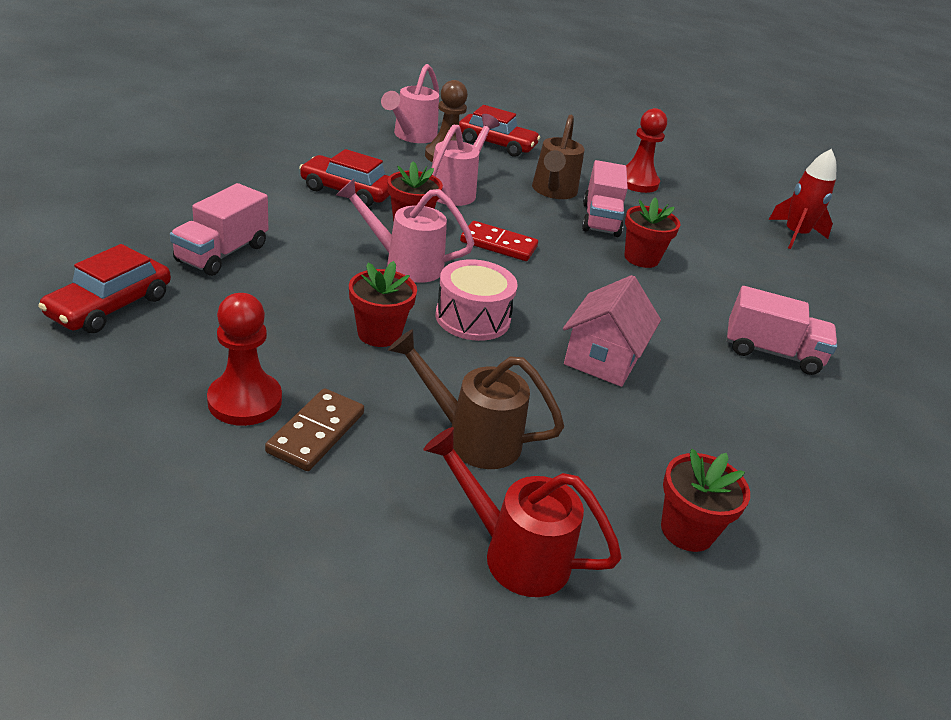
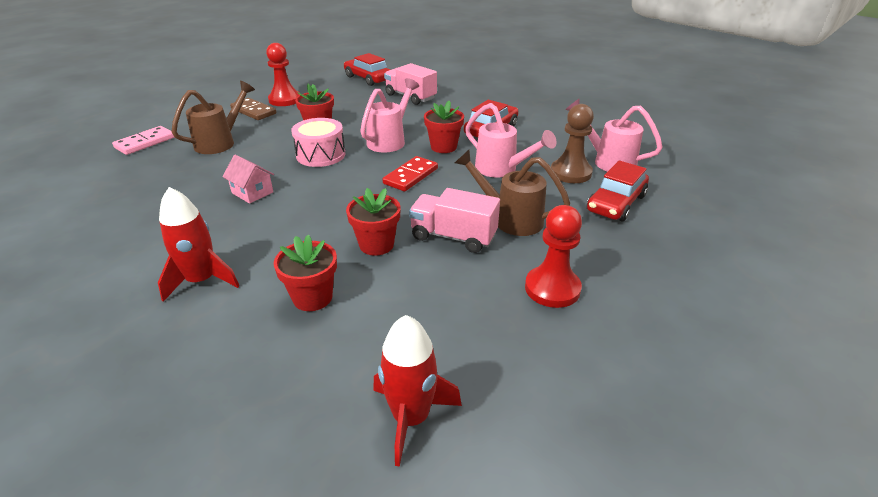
camera: 110 degrees right, 0 degrees up
red watering can [423,427,622,597] -> pink domino [112,126,174,155]
pink house [563,275,661,387] -> pink house [223,154,274,204], size x0.66
red flower pot [661,449,750,552] -> red flower pot moved to [274,235,337,311]
pink truck [726,286,837,375] -> red rocket [158,187,239,302]

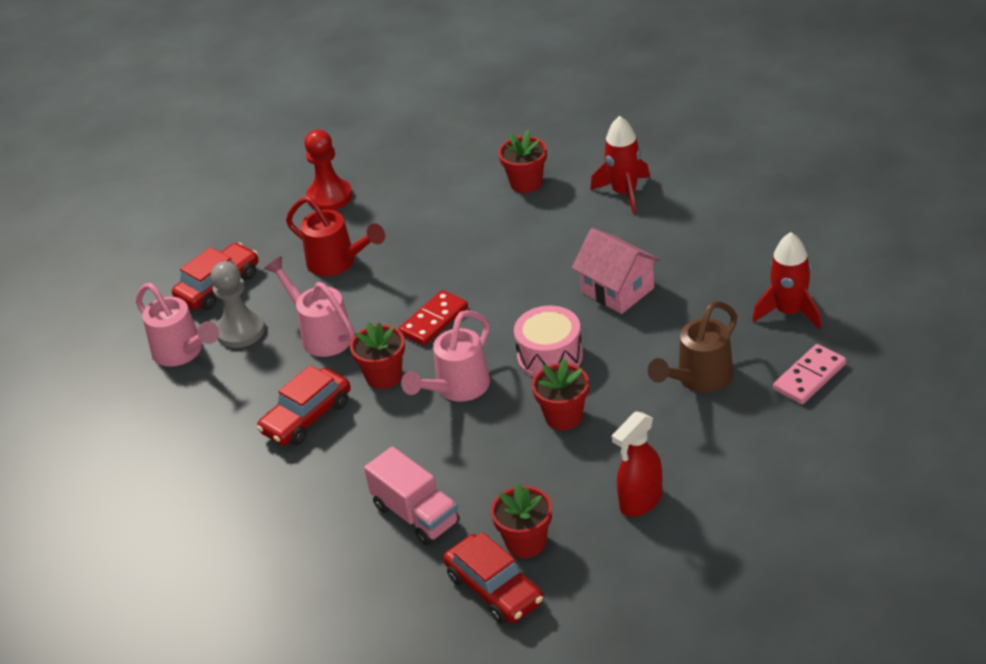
camera: 170 degrees left, 5 degrees up
pink house [223,154,274,204] -> pink house [572,228,660,314], size x1.52
brown domino [230,98,276,120] -> none
red pawn [266,43,299,106] -> red spray bottle [612,411,662,517]
red flower pot [346,188,401,256] -> red flower pot moved to [491,482,552,558]
red rocket [373,315,462,467] -> red rocket moved to [752,232,821,330]
pink truck [409,188,500,253] -> none
brown watering can [455,150,570,236] -> red watering can [286,196,385,276]
brown pawn [551,104,594,183] -> grey pawn [210,261,265,348]

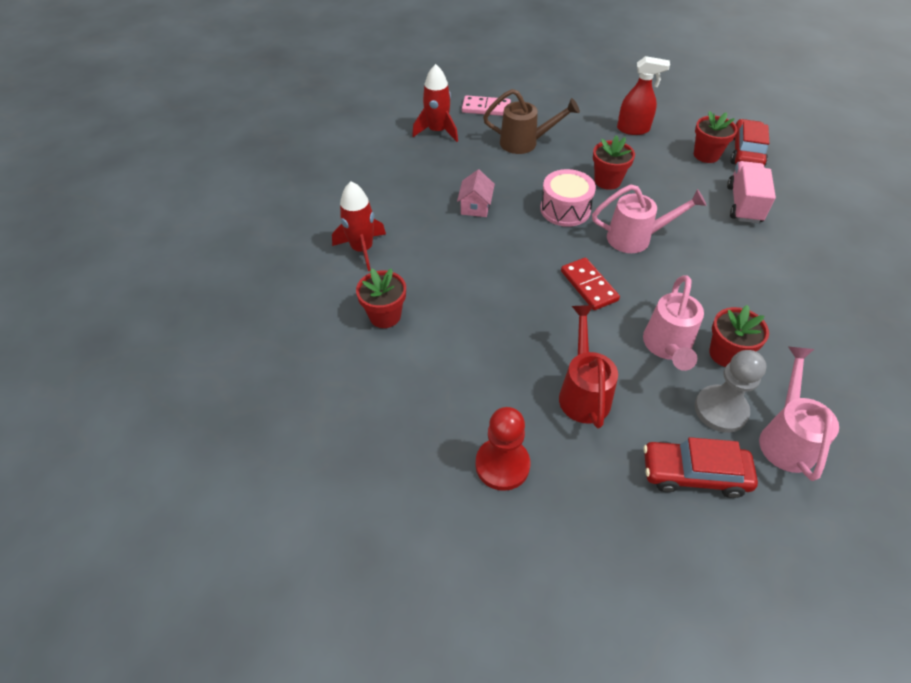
camera: 130 degrees left, 10 degrees up
red car [257,365,351,446] -> none
red flower pot [350,322,405,389] -> red flower pot moved to [709,305,769,367]
red domino [398,290,468,346] -> red domino turned 60 degrees clockwise [561,257,620,310]
pink house [572,228,660,314] -> pink house [457,169,495,217], size x0.66

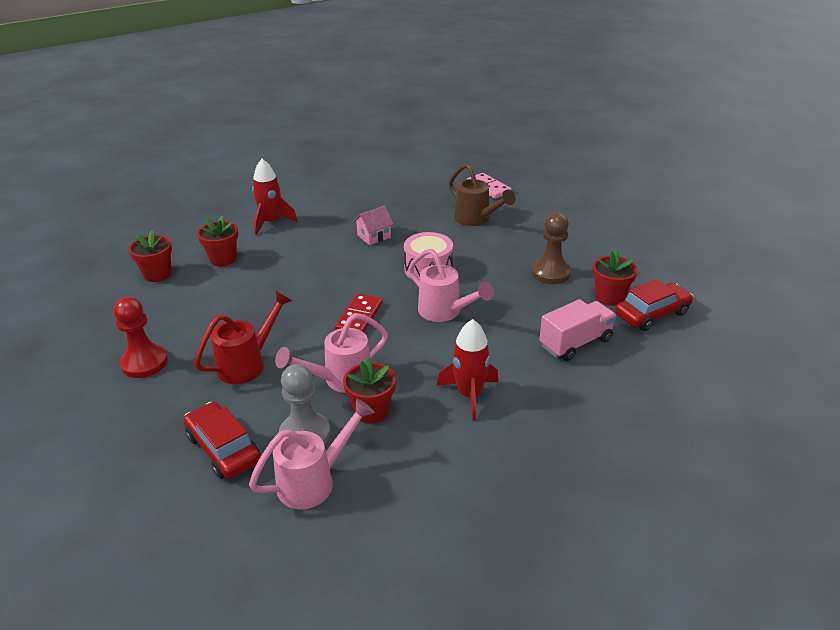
camera: 45 degrees right, 15 degrees down
red rocket [412,64,458,142] -> red rocket moved to [437,319,498,421]
red flower pot [593,135,635,190] -> red flower pot moved to [128,230,172,282]
red spray bottle [617,56,670,135] -> none
none -> brown pawn [532,212,571,284]

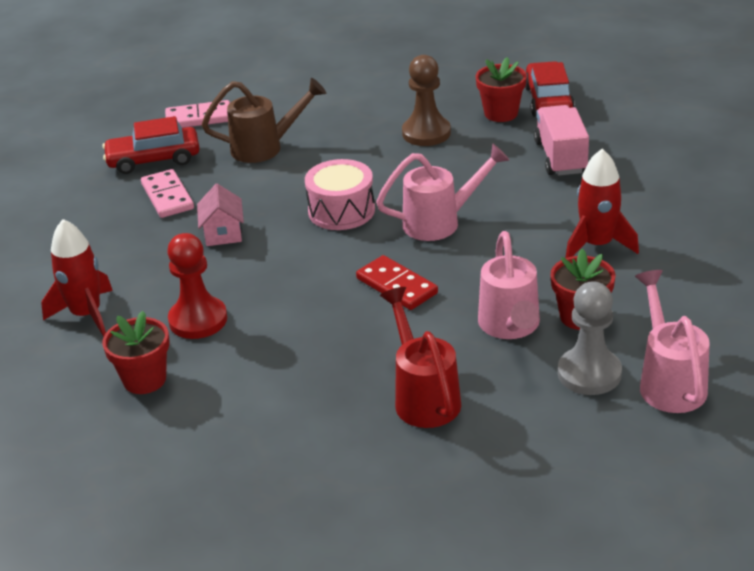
camera: 60 degrees left, 0 degrees up
red pawn [113,297,168,378] -> red pawn moved to [167,233,227,339]
red flower pot [128,230,172,282] -> none
red car [184,402,260,479] -> red car moved to [102,116,200,174]
none -> pink domino [141,169,194,218]

